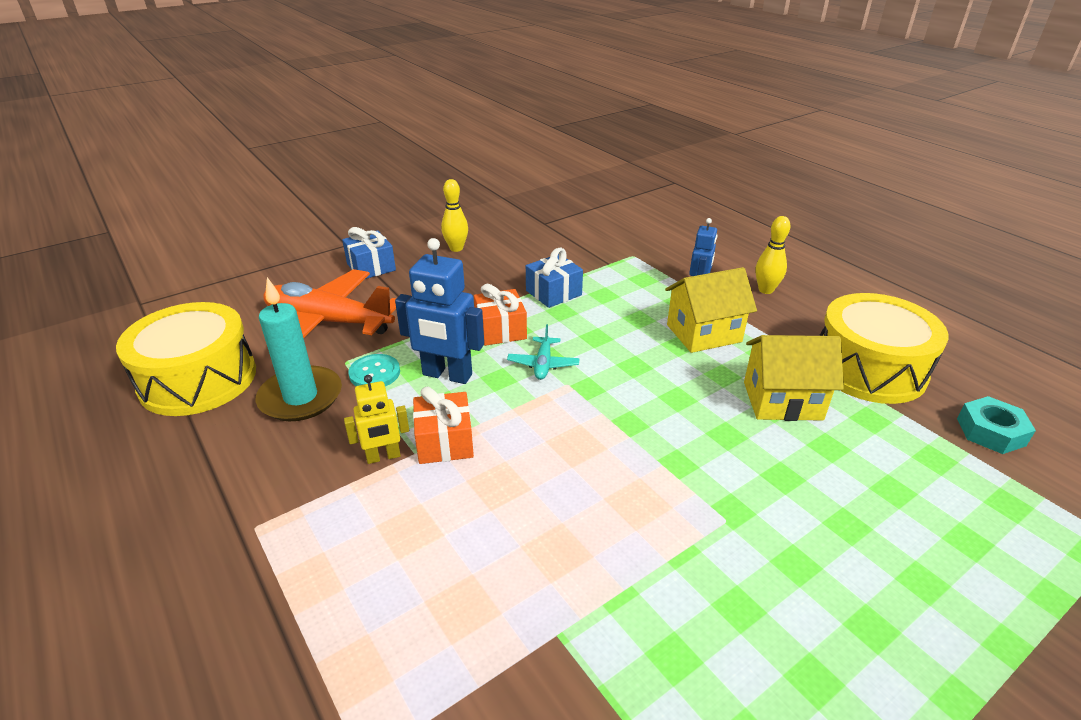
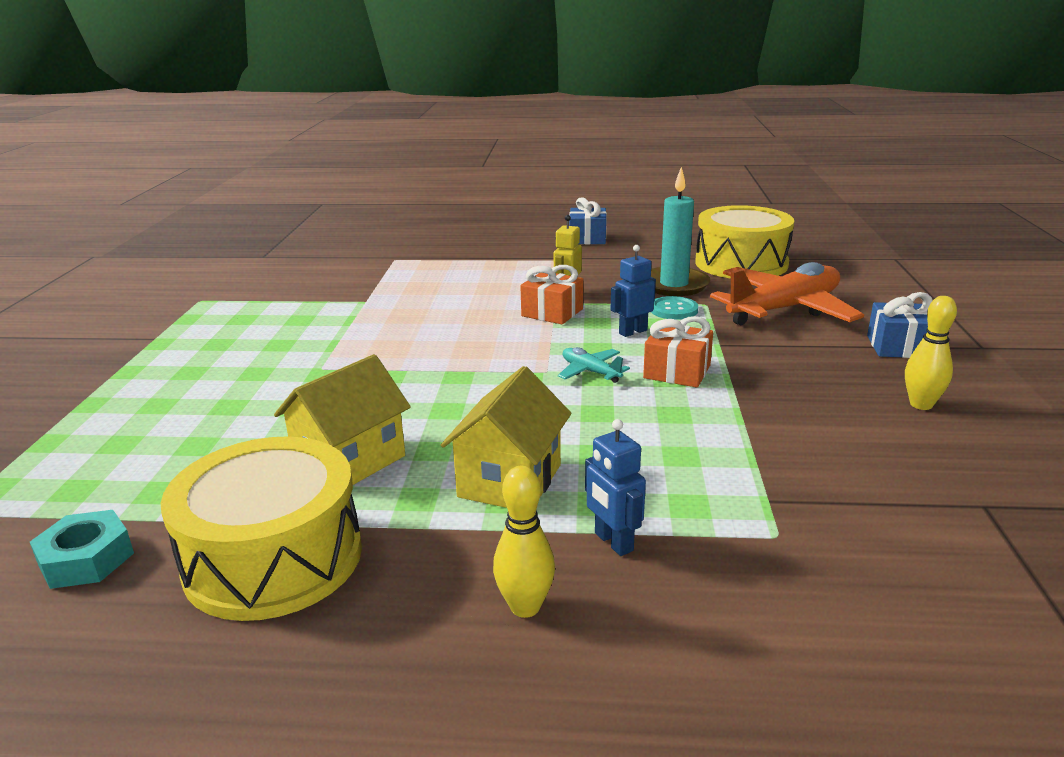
camera: 130 degrees right, 10 degrees down
blue robot [395,238,484,384] -> blue robot [611,245,656,337], size x0.60
blue gift [526,248,583,308] -> blue gift moved to [569,197,607,244]

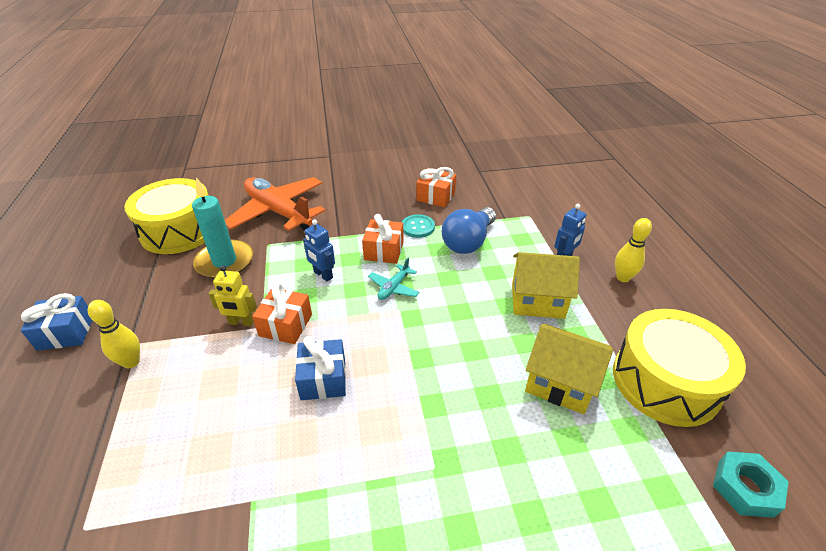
camera: 105 degrees left, 15 degrees up
turquoise button [651,296,698,320] -> turquoise button moved to [402,214,435,238]
blue gift [867,292,933,358] -> blue gift moved to [295,336,346,400]
yellow bowling pin [905,296,957,410] -> yellow bowling pin moved to [88,300,140,368]
none -> orange gift [417,167,456,207]
none -> blue light bulb [442,207,496,254]

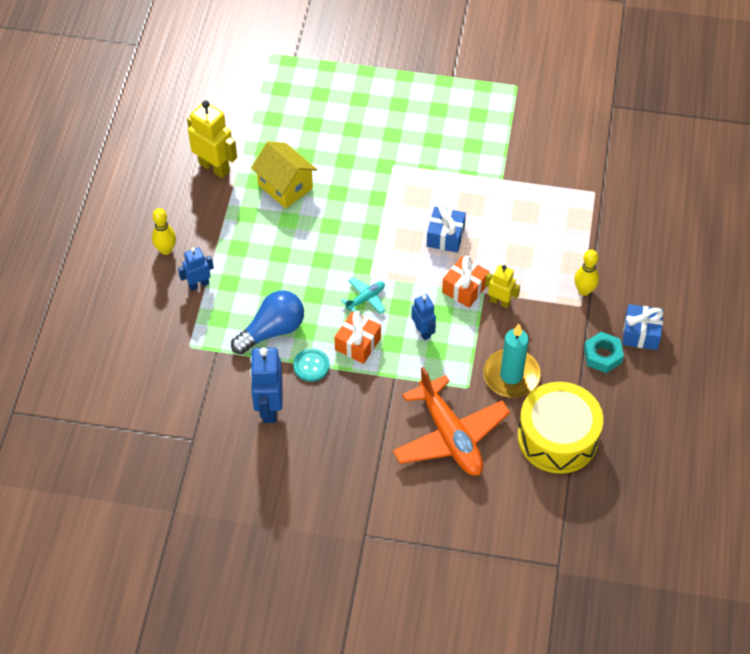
camera: 160 degrees left, 15 degrees up
orange gift [417,167,456,207] -> blue robot [250,348,283,423]
yellow house [512,252,580,319] -> none
yellow drum [613,309,746,427] -> yellow robot [187,101,237,179]
turquoise nut [713,451,789,518] -> turquoise nut moved to [584,332,624,373]

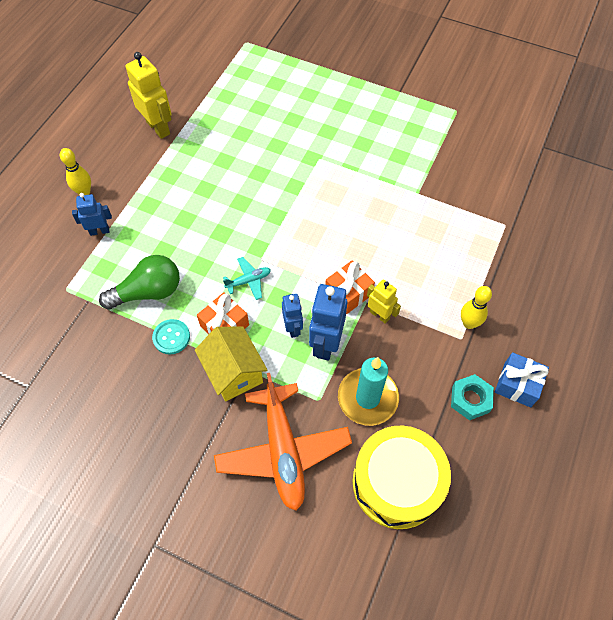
camera: 15 degrees right, 5 degrees up
blue light bulb [231,290,304,354] -> green light bulb [99,255,180,310]
blue robot [250,348,283,423] -> blue robot moved to [309,284,347,360]
yellow house [251,141,317,209] -> yellow house moved to [195,326,268,402]
blue gift [427,204,466,253] -> none

